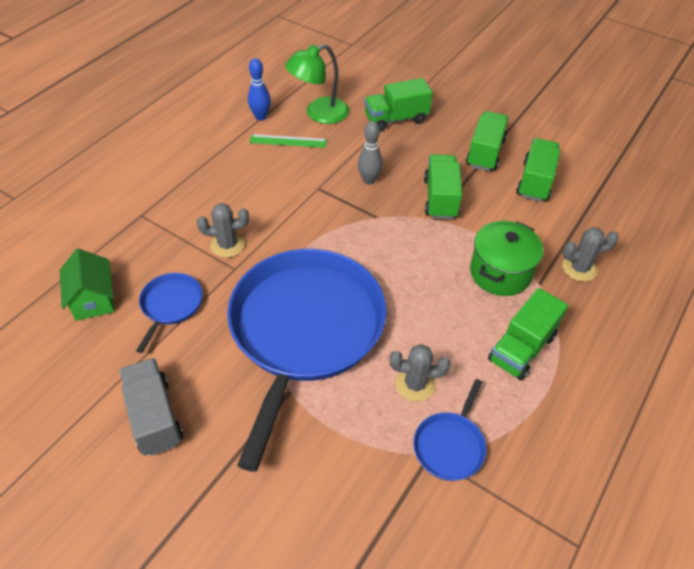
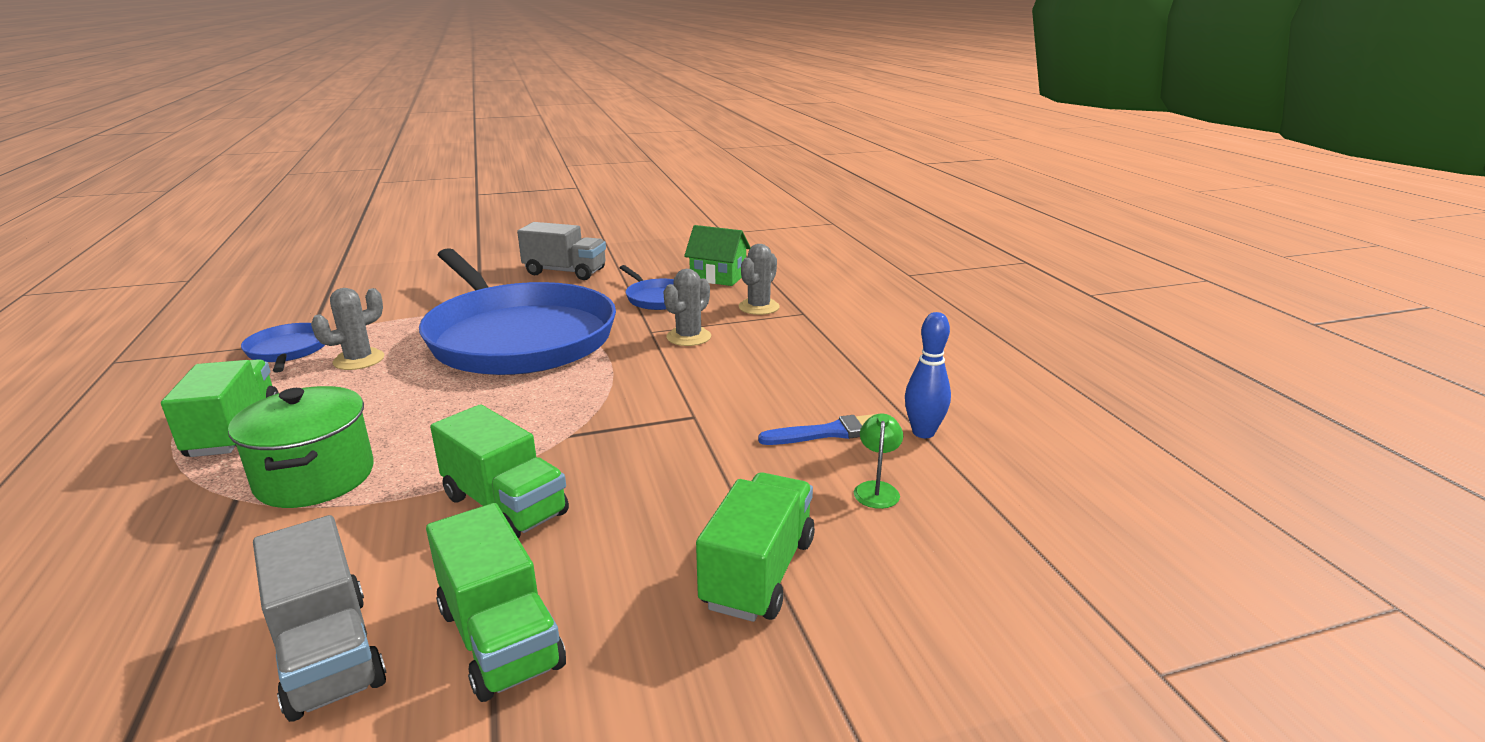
camera: 130 degrees right, 25 degrees down
green ruler [249,134,327,148] -> blue brush [758,414,876,445]
green lamp [285,44,349,124] -> green lamp [854,414,903,509], size x0.48
grey bowling pin [358,121,383,185] -> none
green truck [516,138,560,202] -> grey truck [253,515,387,722]
grey cactus [562,227,619,282] -> grey cactus moved to [739,244,780,315]

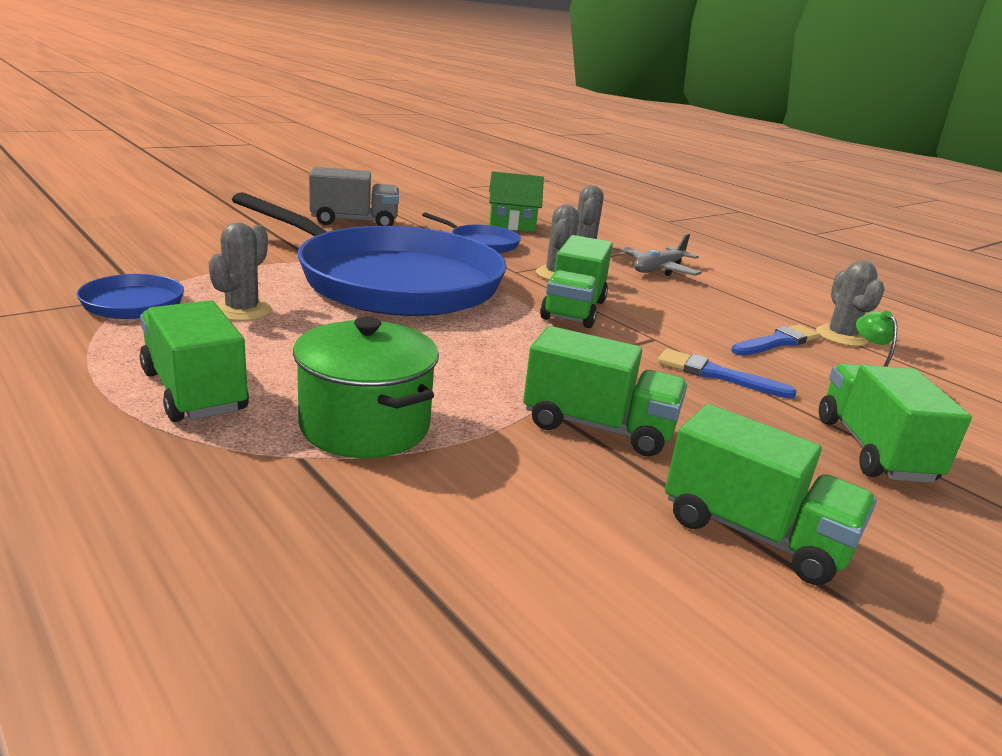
camera: 25 degrees left, 0 degrees up
grey truck [253,515,387,722] -> none
blue bowling pin [905,312,951,438] -> grey cactus [816,260,885,346]
none -> green truck [540,235,613,328]
none -> grey plane [620,233,702,276]
none -> blue brush [658,349,797,399]

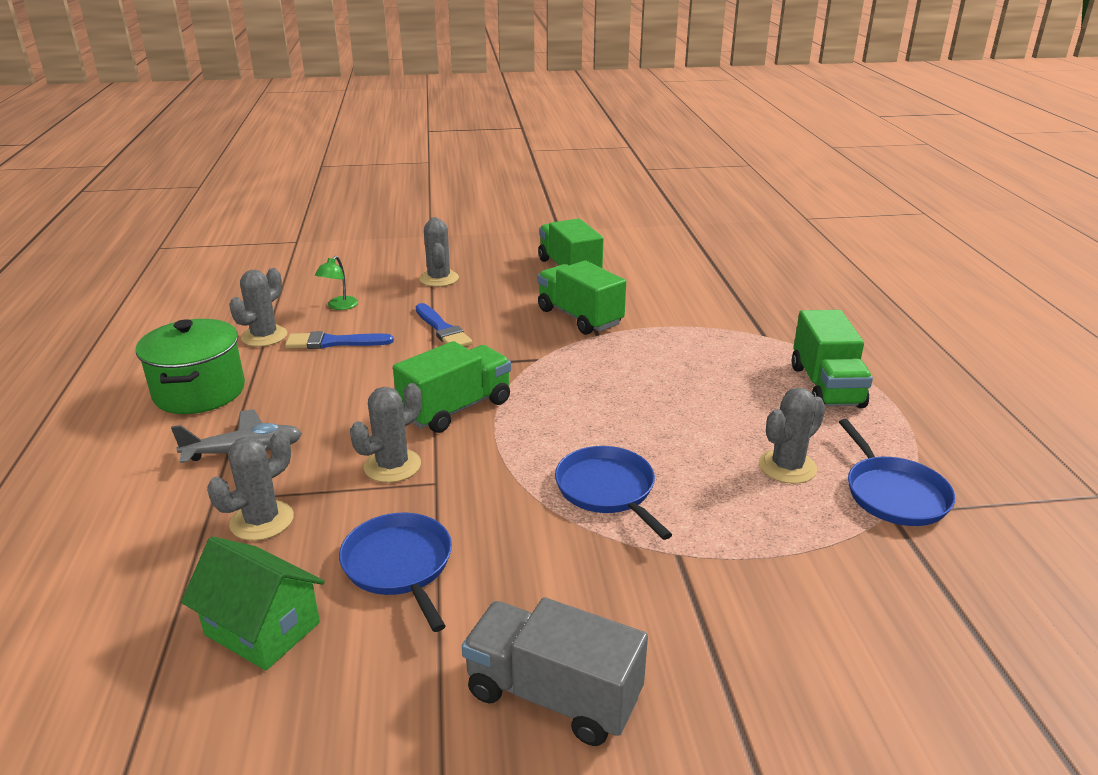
camera: 145 degrees left, 5 degrees up
blue pan [232,192,507,316] -> blue pan [555,446,672,540], size x0.41
green pot [293,317,439,458] -> green pot moved to [136,319,245,414]
green truck [819,364,972,483] -> grey cactus [419,217,459,287]

